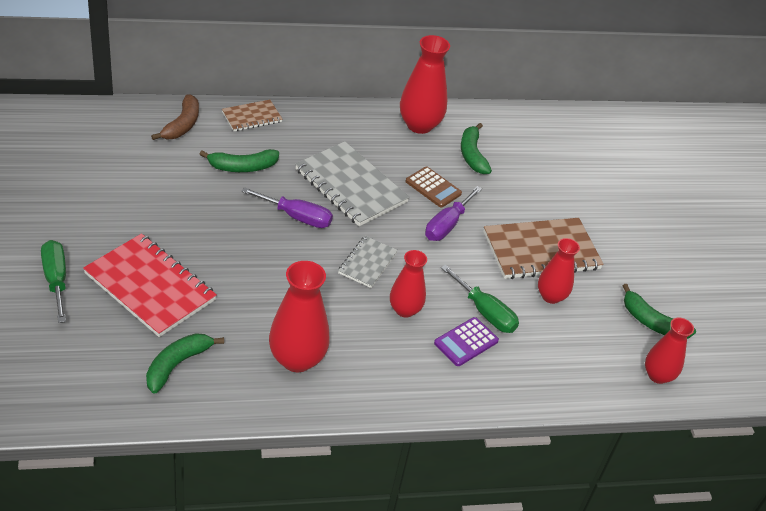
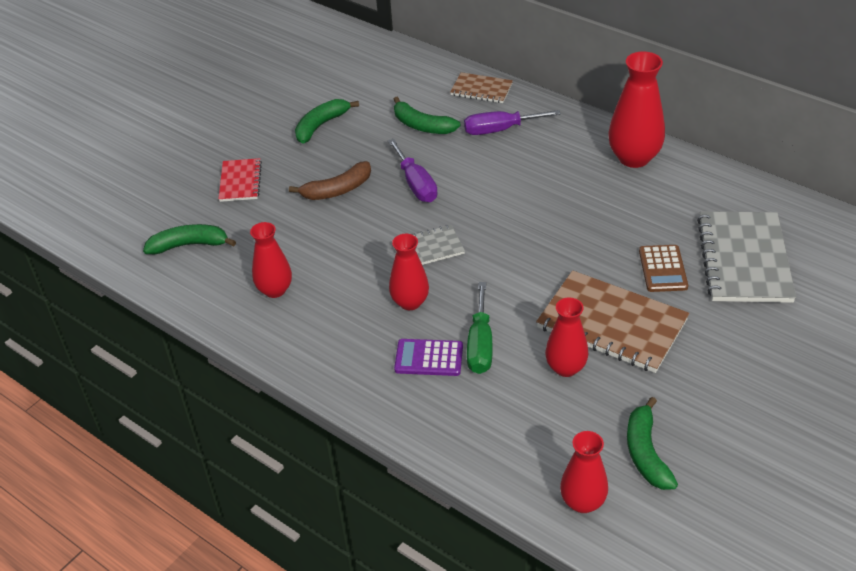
camera: 55 degrees right, 0 degrees up
green screwdriver [41,240,66,323] -> none
red notebook [83,233,217,337] -> red notebook [218,158,262,202], size x0.54
brown banana [151,94,199,140] -> brown banana moved to [289,161,371,200]
red vase [269,261,330,372] -> red vase [250,222,292,298], size x0.64
grey notebook [295,141,410,226] -> grey notebook moved to [697,211,796,303]
brown calculator [406,167,462,208] -> brown calculator moved to [639,245,688,292]
purple screwdriver [425,186,482,241] -> purple screwdriver moved to [464,110,561,135]
green banana [461,123,492,174] -> green banana moved to [295,99,359,144]

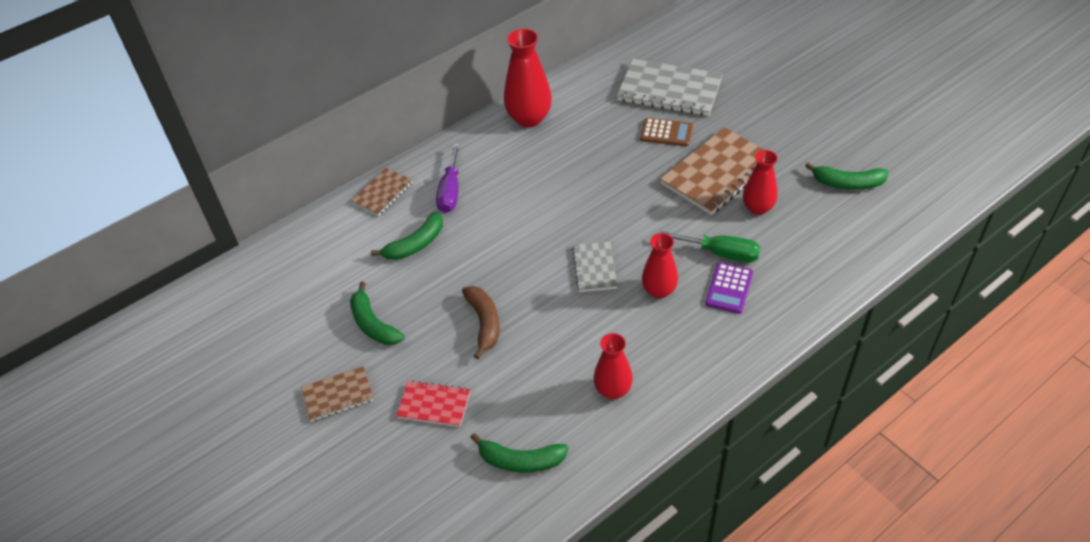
camera: 75 degrees left, 5 degrees up
green banana [143,224,236,254] -> green banana turned 90 degrees counterclockwise [470,433,568,473]
purple screwdriver [388,139,438,202] -> none
red vase [560,431,608,513] -> none
none -> brown notebook [302,366,374,421]

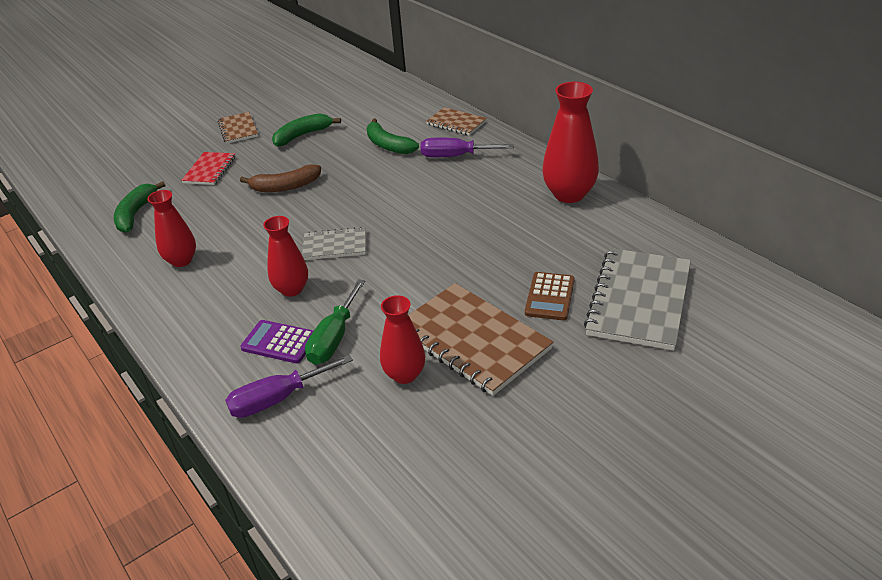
camera: 90 degrees right, 10 degrees down
green banana [805,162,889,190] -> none
none -> purple screwdriver [225,355,353,418]

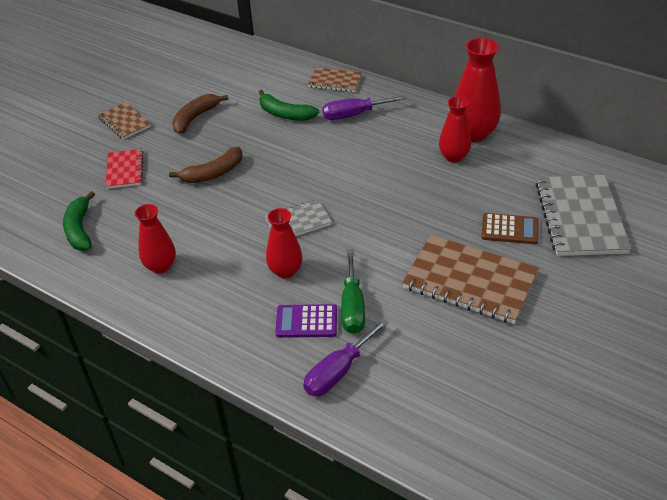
camera: 20 degrees left, 5 degrees up
green banana [272,113,341,147] -> brown banana [172,94,228,134]
red vase [380,295,425,384] -> red vase moved to [439,96,471,163]
brown calculator [525,272,575,320] -> brown calculator turned 75 degrees counterclockwise [482,213,539,244]

